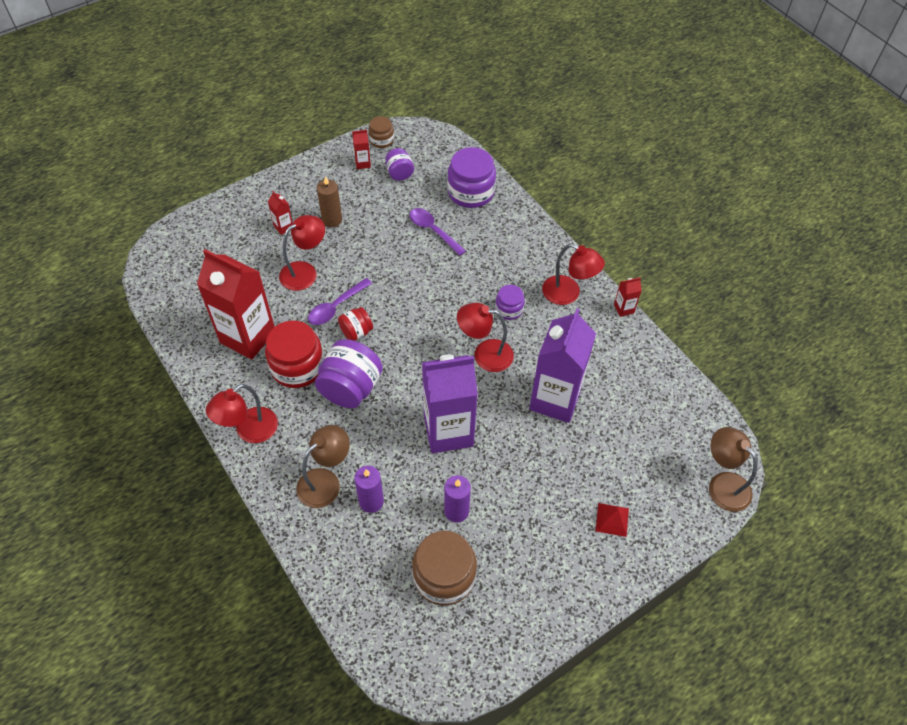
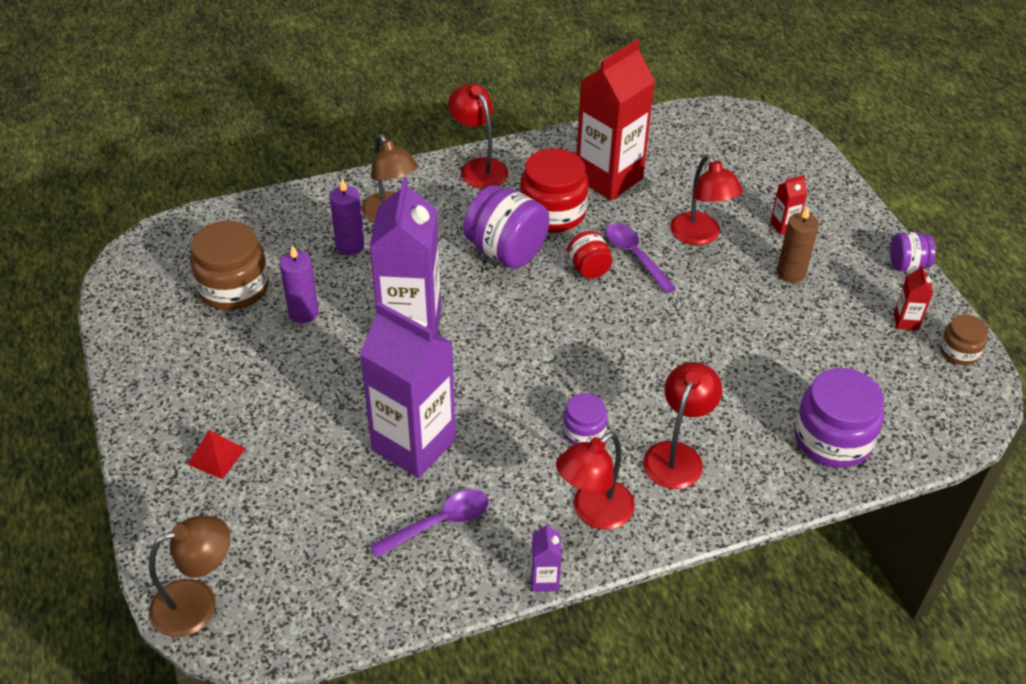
camera: 105 degrees right, 10 degrees down
purple jar [385,148,414,181] -> purple jar moved to [890,232,936,271]
purple spoon [409,208,466,256] -> purple spoon moved to [370,489,489,558]
red lamp [457,303,514,372] -> red lamp moved to [643,362,722,489]
red carton [614,277,642,317] -> purple carton [531,523,562,592]

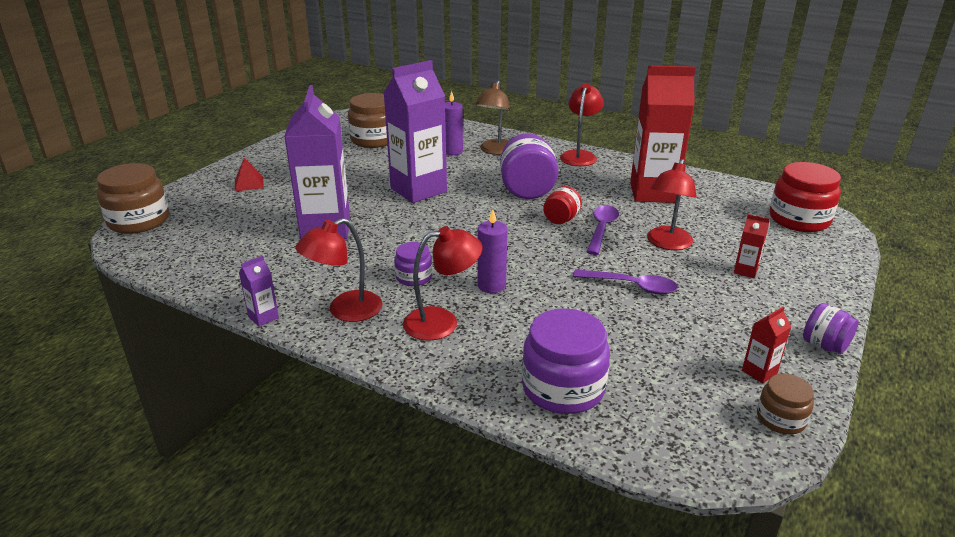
camera: 50 degrees right, 15 degrees down
brown lamp [149,516,230,637] -> brown jar [96,163,169,234]
purple candle [279,245,319,323] -> purple candle moved to [478,209,508,293]
purple spoon [370,489,489,558] -> purple spoon moved to [573,269,678,294]
red jar [520,148,589,232] -> red jar moved to [770,162,841,232]
red lamp [556,432,635,530] -> red lamp turned 45 degrees counterclockwise [295,218,383,322]
brown candle [777,206,819,283] -> none

